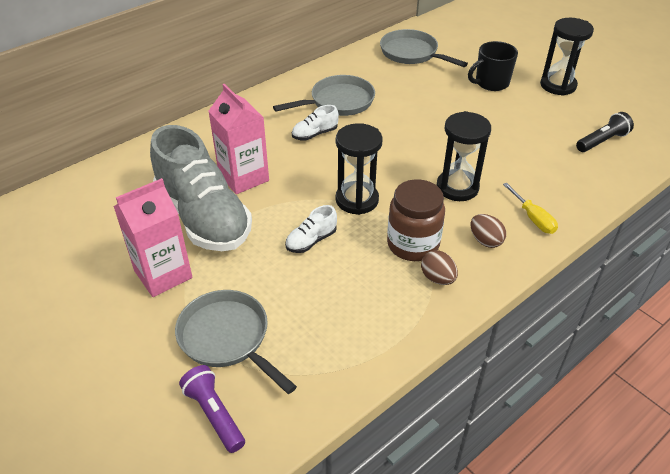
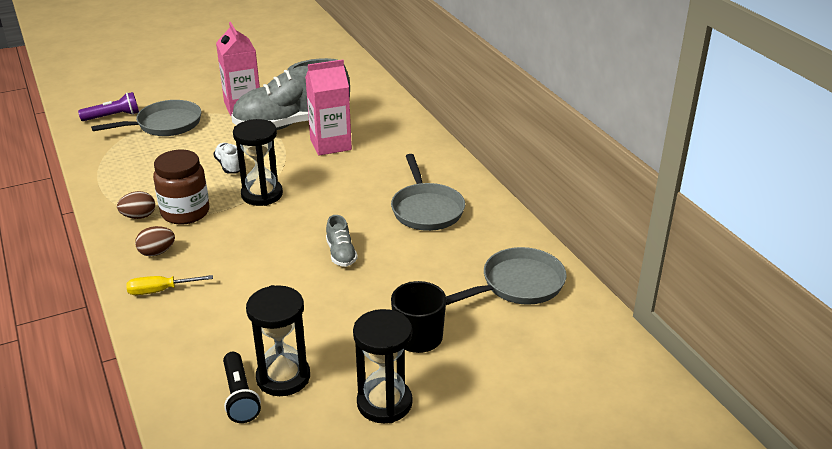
camera: 105 degrees right, 10 degrees down
white shoe [292,105,339,141] -> none
black hourglass [437,111,491,201] -> black hourglass moved to [246,285,310,396]
none -> grey shoe [326,215,358,267]

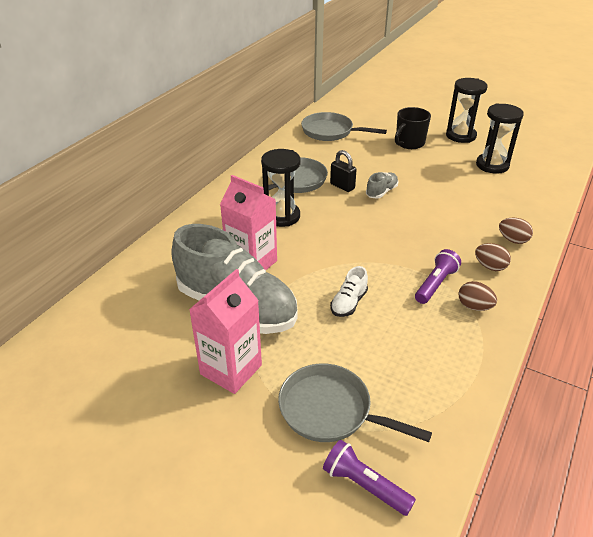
camera: 125 degrees left, 5 degrees up
yellow screwdriver [126,275,213,295] -> brown egg [499,218,533,244]
brown jar [153,150,210,225] -> purple flashlight [415,249,461,304]
black flashlight [223,352,261,423] -> none
black hourglass [233,119,283,206] -> black hourglass moved to [261,149,301,227]
none -> black padlock [330,150,357,192]

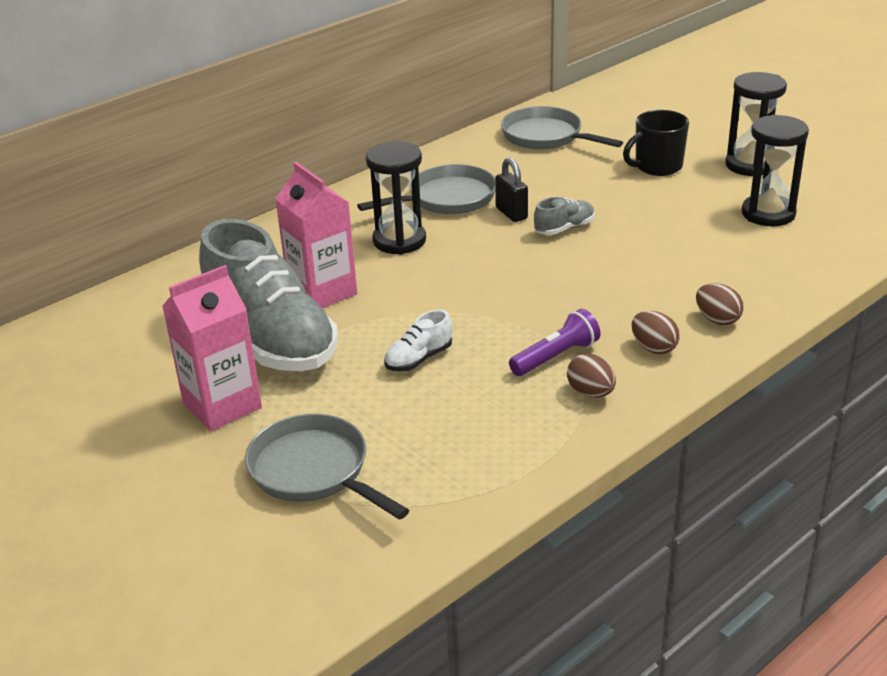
camera: 20 degrees right, 5 degrees down
purple flashlight [323,440,416,516] -> none

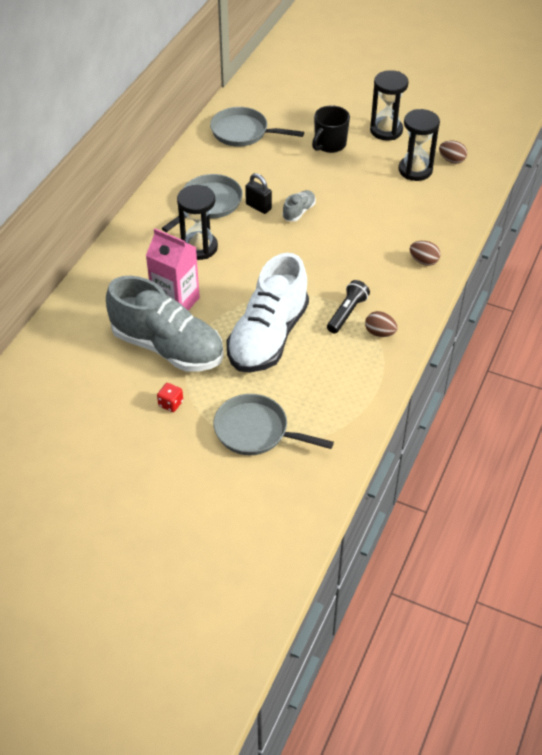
camera: 25 degrees left, 15 degrees up
pink carton [162,265,262,431] -> red dice [157,383,183,412]
white shoe [384,309,452,372] -> white shoe [226,253,309,372], size x2.46
purple flashlight [509,309,600,376] -> black flashlight [327,280,370,333]
brown egg [632,311,680,354] -> brown egg moved to [439,141,467,164]

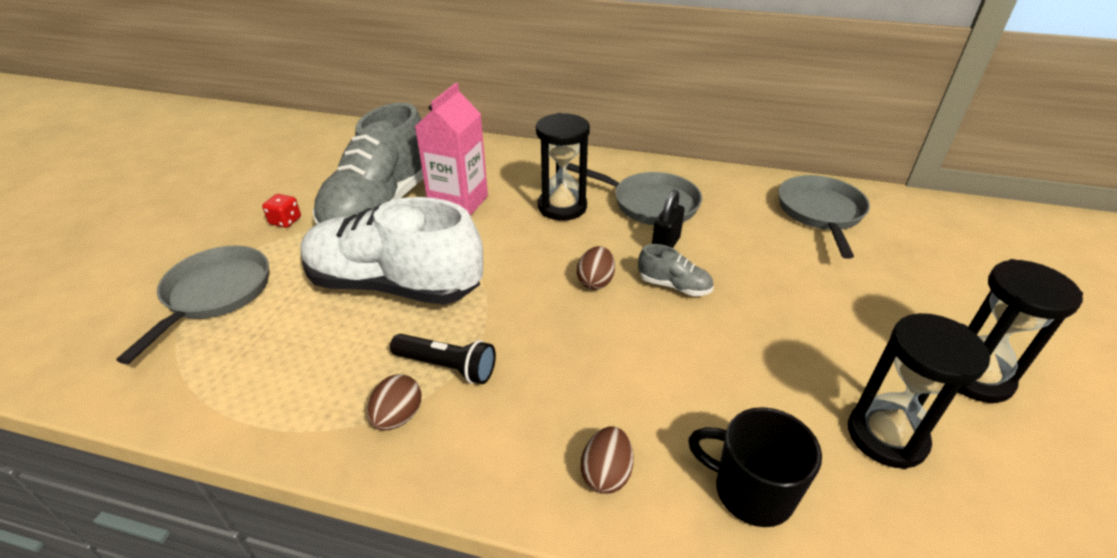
camera: 80 degrees right, 10 degrees down
black mug [312,105,350,153] -> black mug moved to [688,407,822,527]
brown egg [439,141,467,164] -> brown egg moved to [577,246,615,290]

